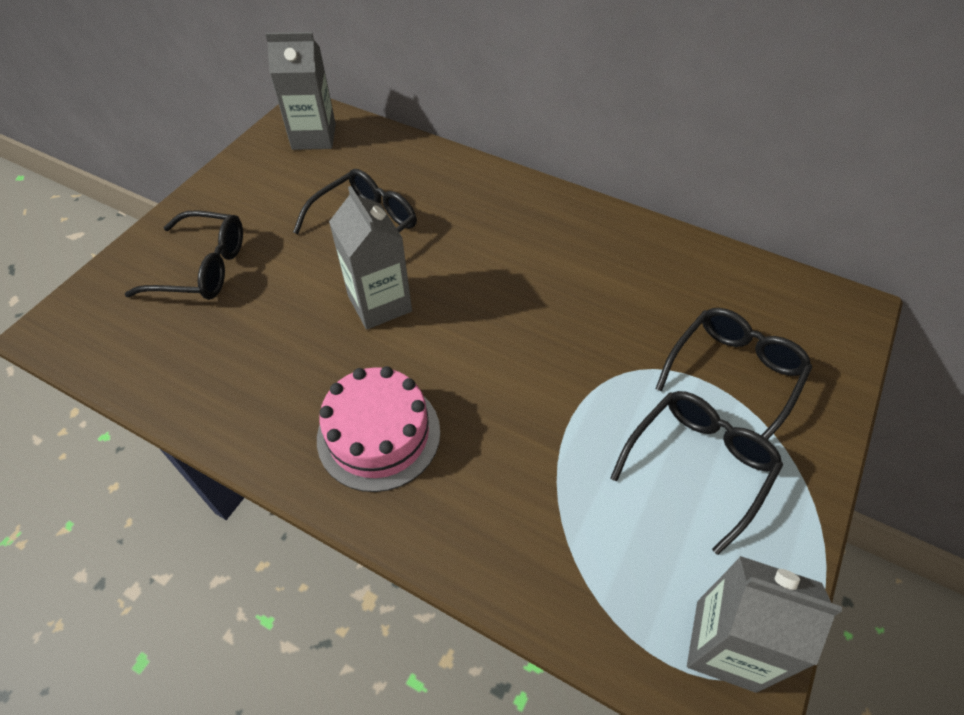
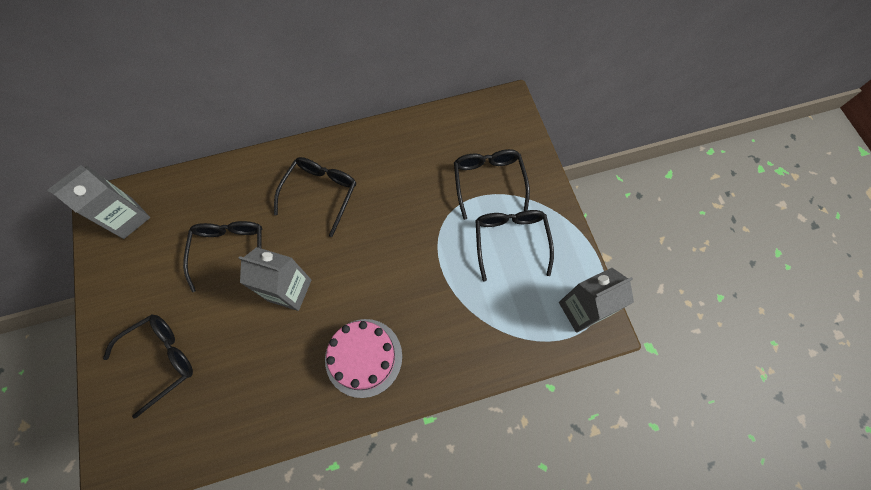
camera: 45 degrees left, 15 degrees up
none -> black glasses [274,157,356,237]

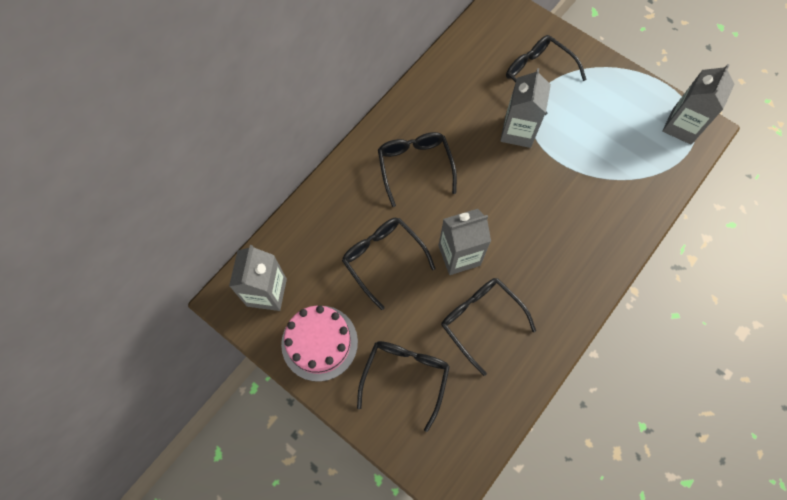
camera: 35 degrees left, 0 degrees up
pink cake [325,319,402,398] -> pink cake moved to [281,306,358,382]
black glasses [475,210,554,281] -> black glasses moved to [441,278,536,376]
none -> grey carton [500,68,551,148]

